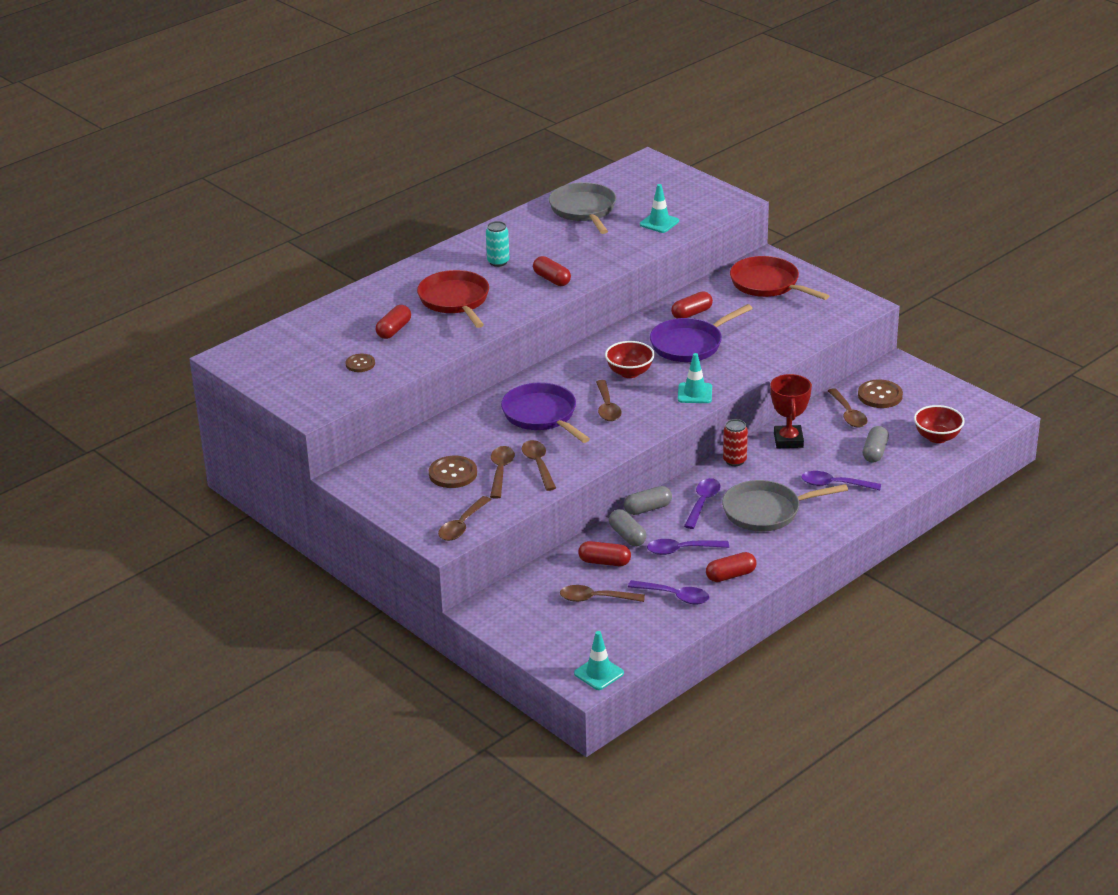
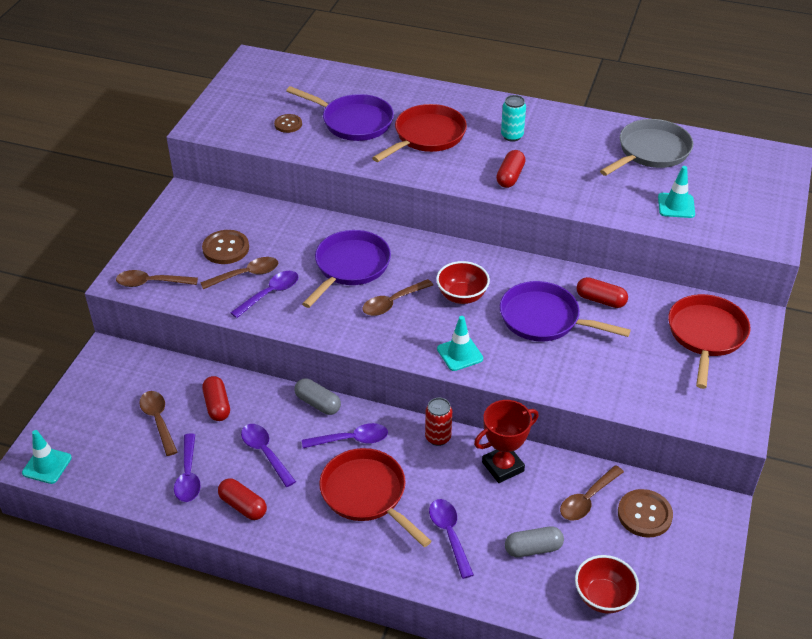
camera: 60 degrees right, 10 degrees up
red capsule [376,305,411,339] -> purple pan [286,86,394,141]
brown spoon [522,440,556,491] -> purple spoon [230,271,299,318]
grey capsule [609,509,647,546] -> none
grey pan [722,480,848,532] -> red pan [319,448,431,547]

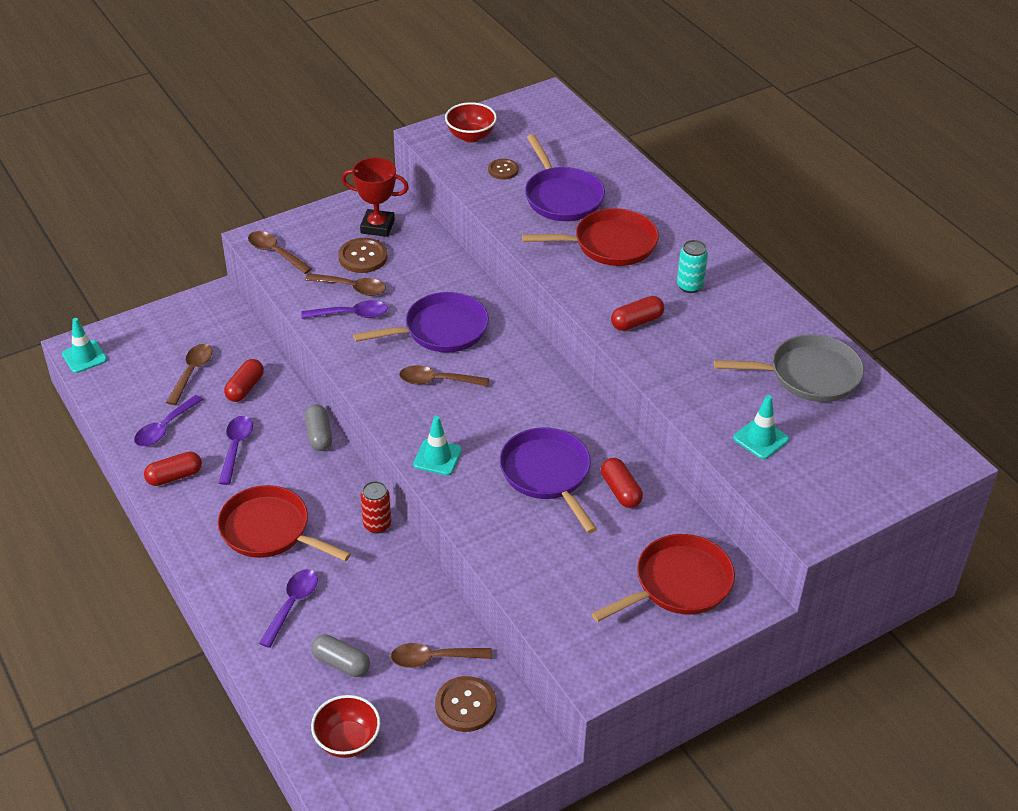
camera: 40 degrees right, 0 degrees up
red capsule [218,478,267,520] -> red capsule turned 75 degrees clockwise [144,452,202,486]
purple spoon [302,423,388,448] -> none
red pan [319,448,431,547] -> red pan turned 60 degrees counterclockwise [218,485,351,561]
red bowl [436,261,490,304] -> red bowl moved to [445,102,497,143]
red trophy [474,400,539,483] -> red trophy moved to [342,157,409,237]

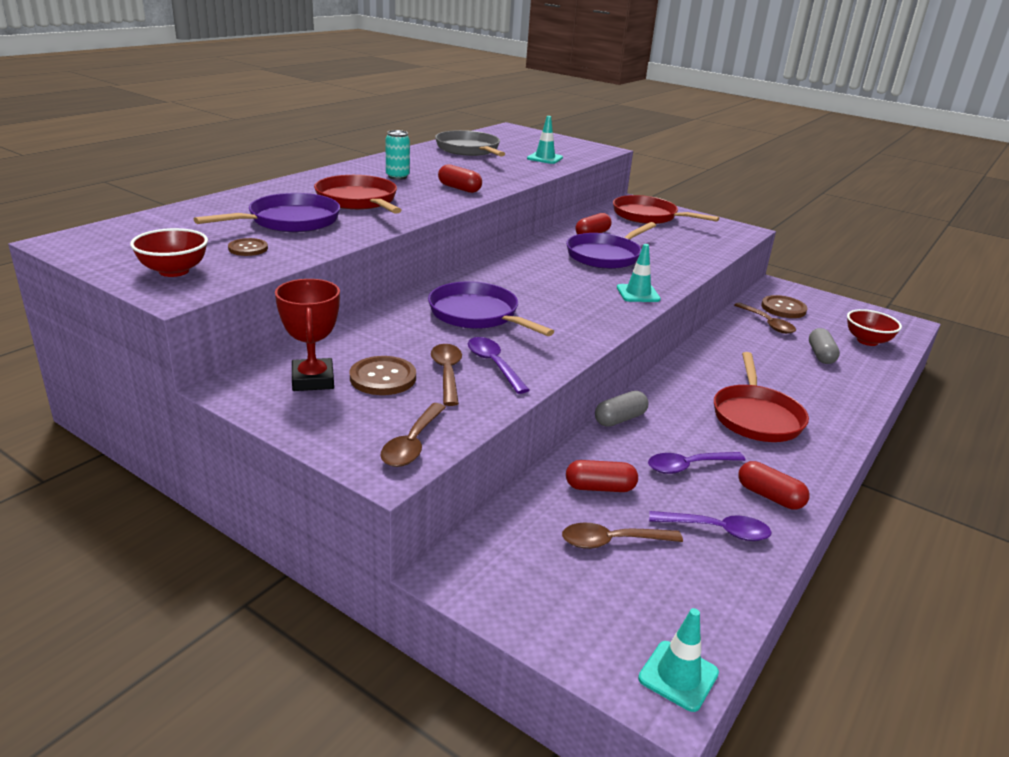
camera: 115 degrees left, 15 degrees down
purple spoon [259,569,318,648] -> none
red can [361,481,391,534] -> none
brown spoon [399,365,489,387] -> none

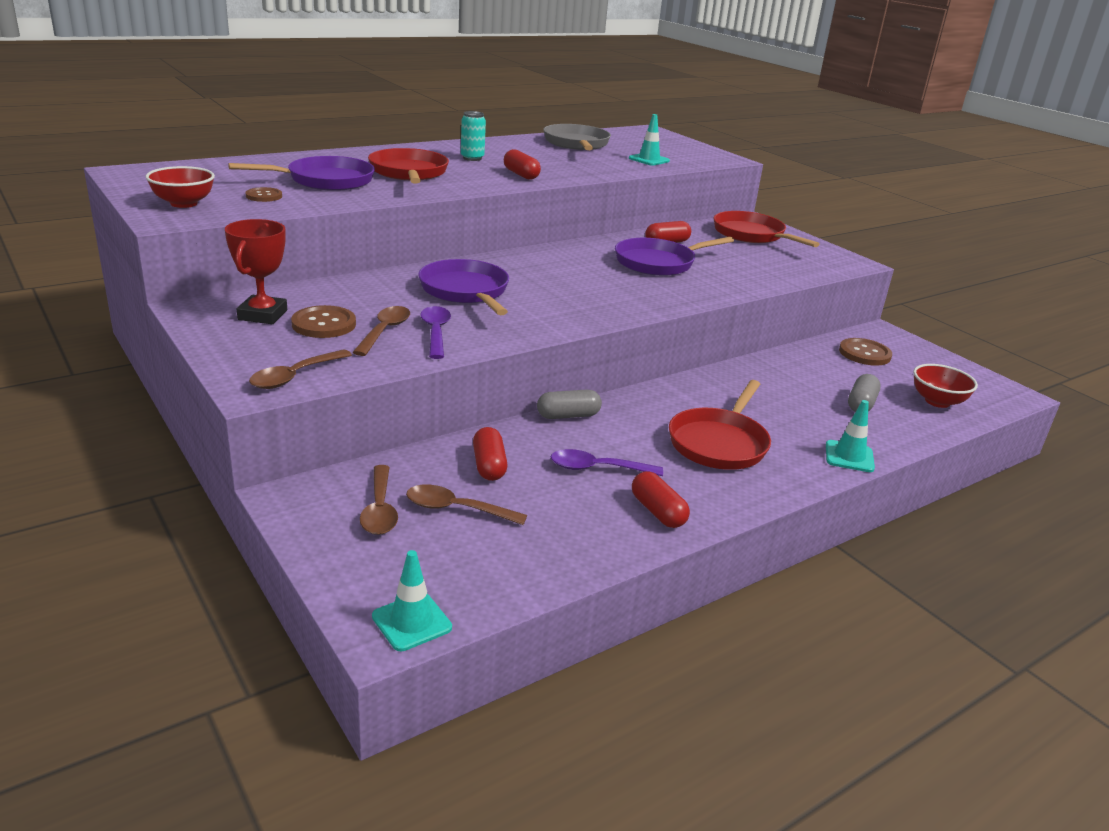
camera: 20 degrees right, 0 degrees up
red capsule [566,460,638,492] -> red capsule turned 60 degrees clockwise [473,427,507,481]
turquoise traffic cone [617,244,661,302] -> turquoise traffic cone moved to [826,400,875,472]
purple spoon [649,511,772,541] -> none
brown spoon [734,303,796,334] -> brown spoon moved to [360,465,398,535]

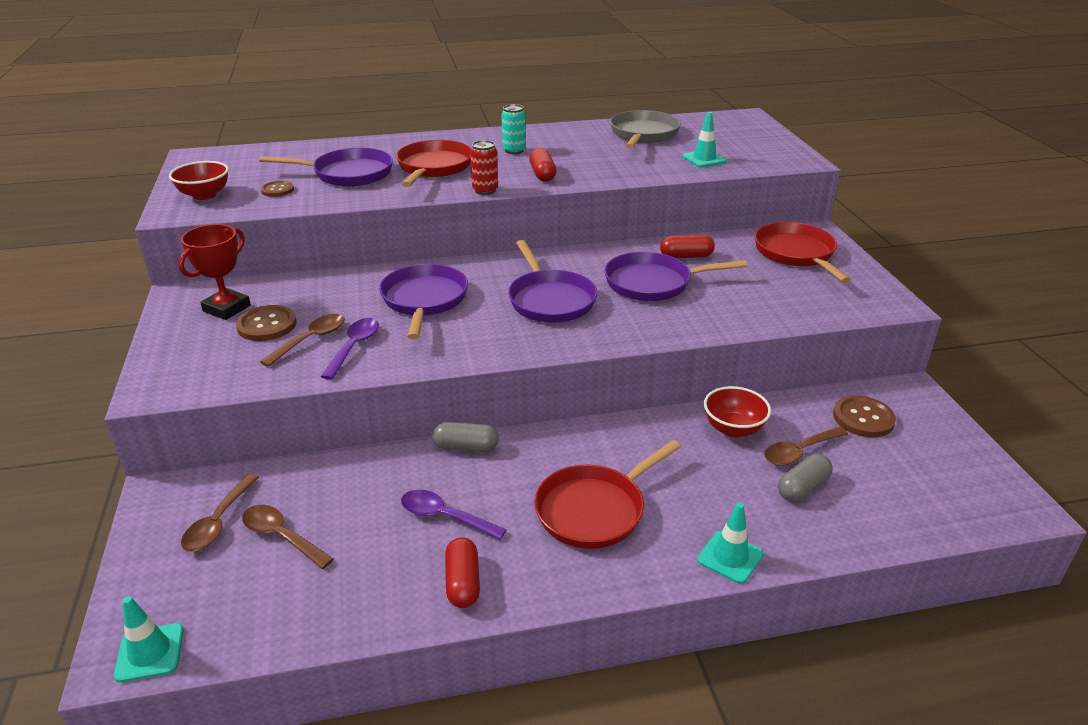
camera: 25 degrees right, 5 degrees up
brown spoon [249,349,352,389] -> brown spoon moved to [764,427,848,466]
red capsule [473,427,507,481] -> none
red bowl [913,364,978,408] -> red bowl moved to [704,386,771,438]
none -> red can [470,140,498,195]
none -> purple pan [508,240,598,323]

